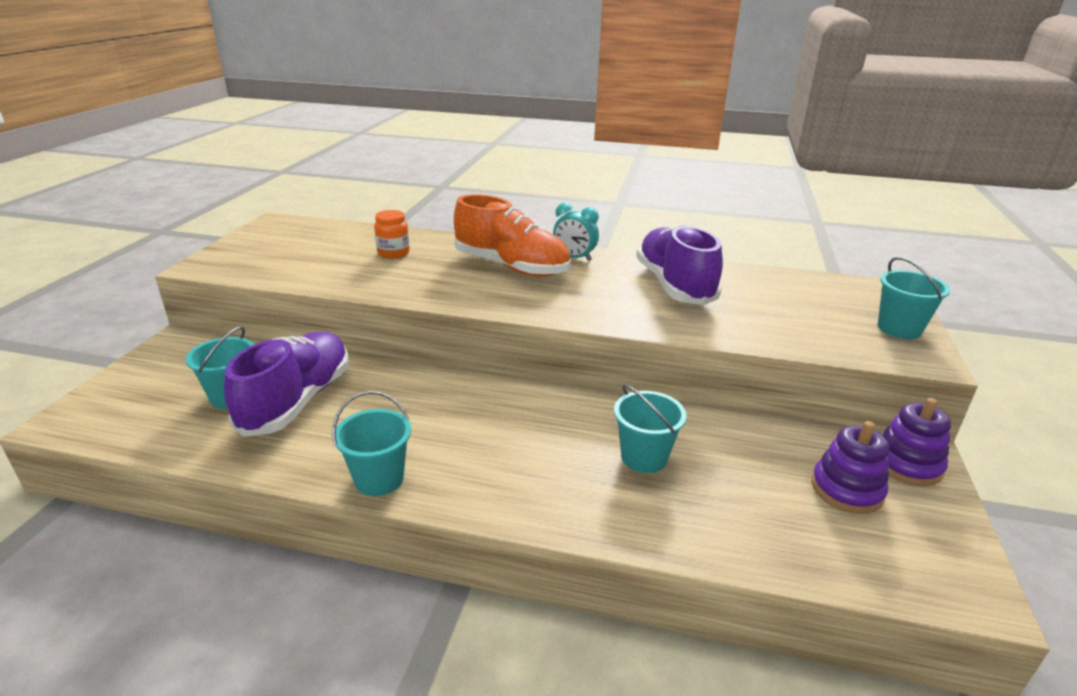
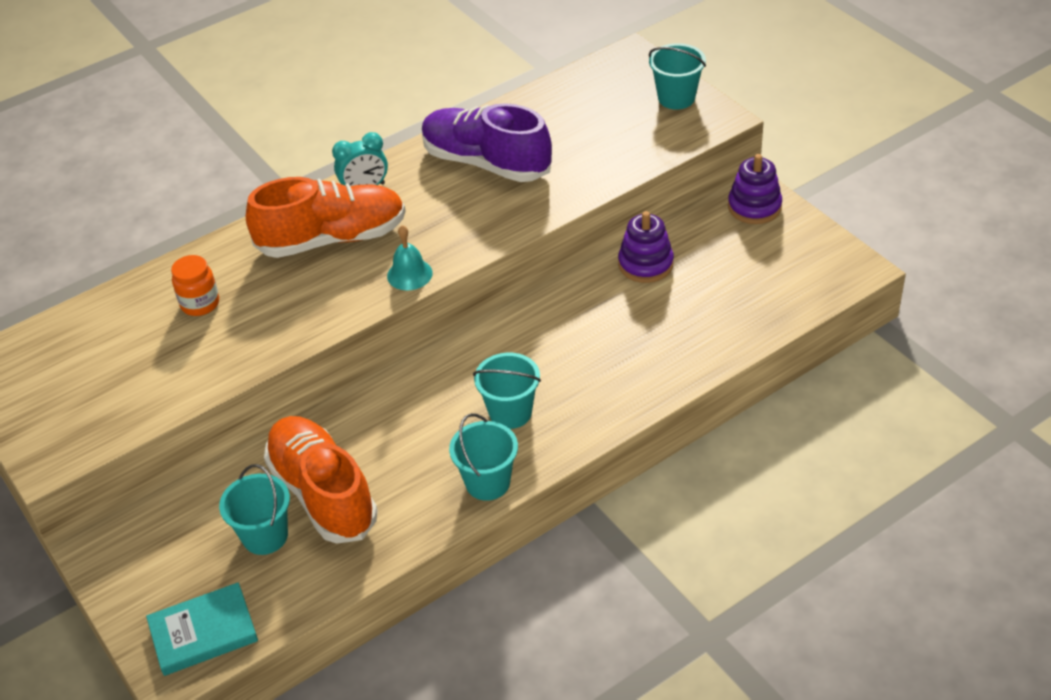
camera: 45 degrees left, 15 degrees up
purple shoe [224,332,349,437] -> orange shoe [264,416,378,543]
turquoise bucket [614,384,687,473] -> turquoise bucket moved to [473,353,541,429]
purple stacking toy [811,421,890,514] -> purple stacking toy moved to [618,211,674,283]
none -> turquoise book [146,582,258,676]
none -> turquoise bell [387,225,433,291]

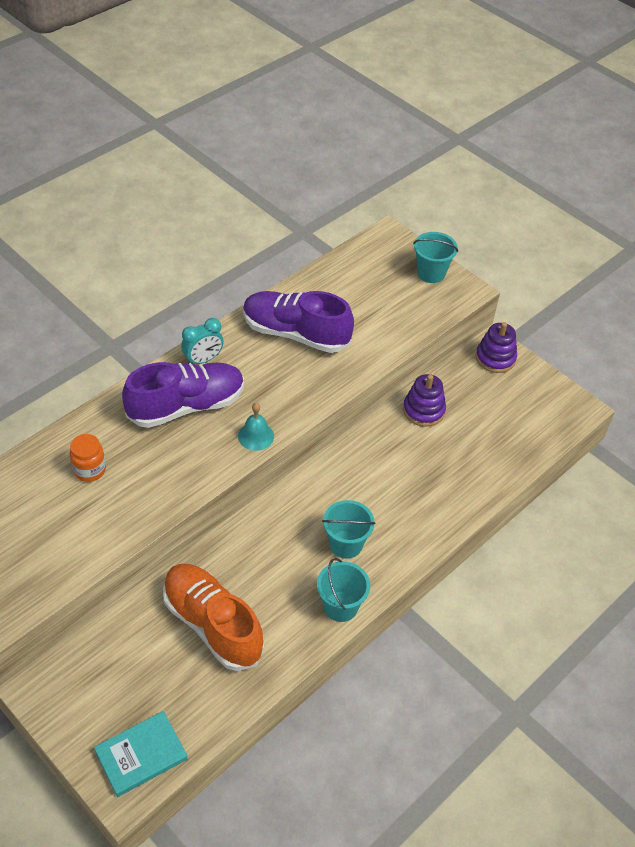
camera: 15 degrees left, 5 degrees up
turquoise bucket [219,464,290,555] -> none
orange shoe [246,177,406,258] -> purple shoe [122,362,244,428]

